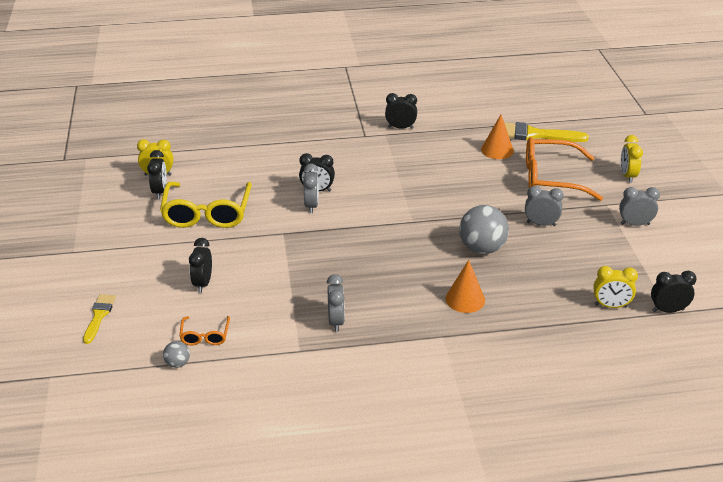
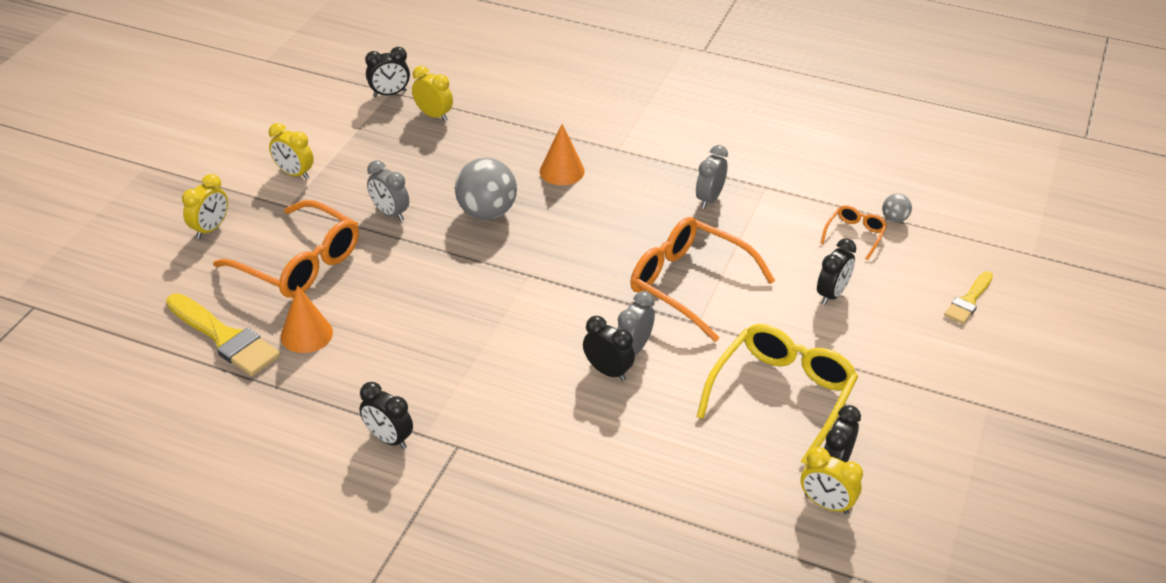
camera: 150 degrees left, 5 degrees up
grey clock [619,187,660,226] -> yellow clock [269,123,314,180]
black clock [651,271,697,313] -> black clock turned 45 degrees counterclockwise [365,47,410,97]
none -> orange glasses [630,217,775,342]

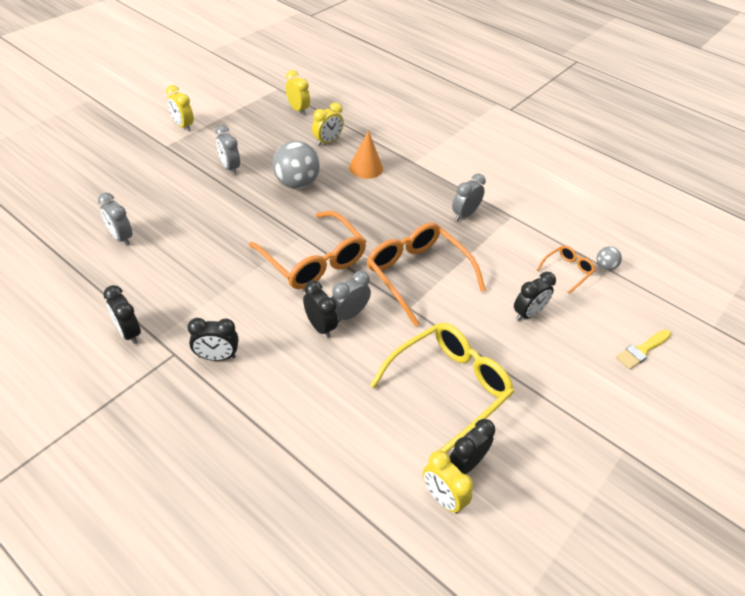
camera: 15 degrees right, 5 degrees up
yellow brush [166,293,280,376] -> none
yellow clock [182,174,228,239] -> yellow clock moved to [312,102,344,146]
orange glasses [213,200,359,298] -> orange glasses moved to [249,211,366,289]
orange cone [281,285,333,353] -> grey clock [98,193,132,246]
black clock [365,47,410,97] -> black clock moved to [188,318,239,361]

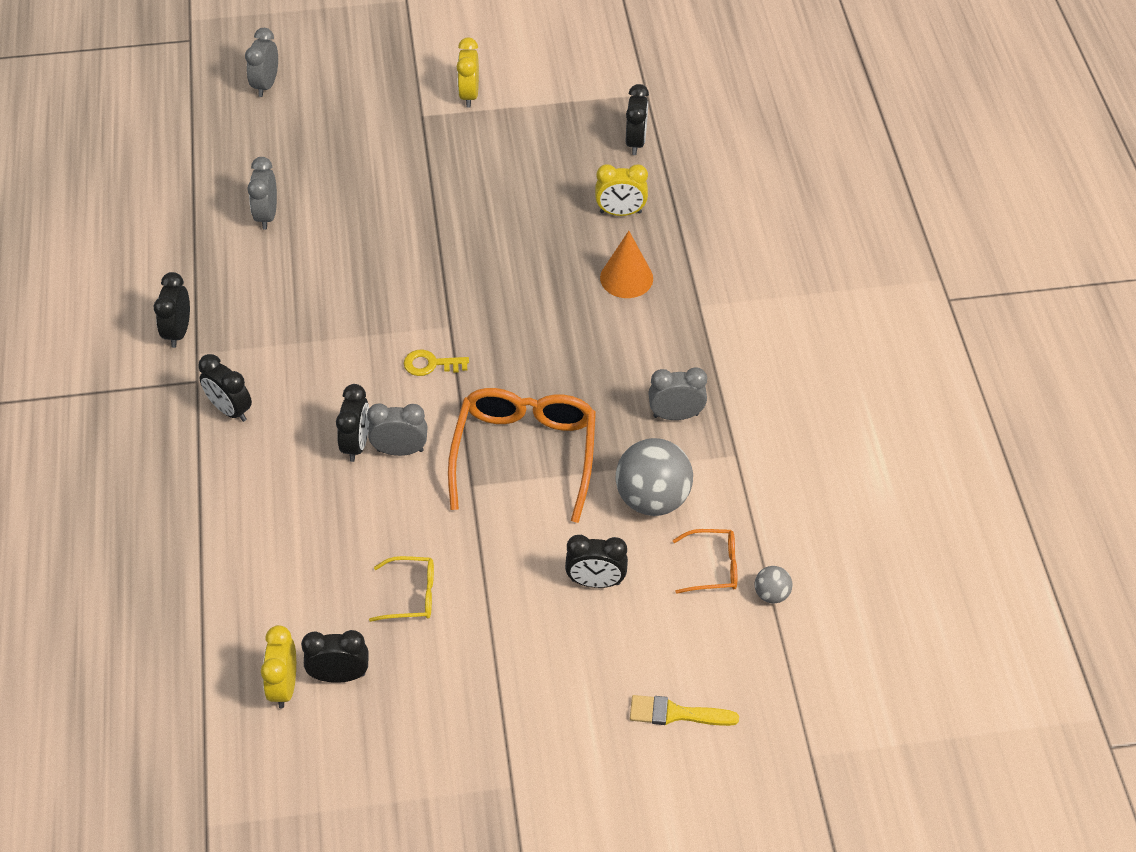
camera: 45 degrees right, 5 degrees up
grey clock [215,125,240,175] -> grey clock moved to [245,28,278,97]
orange glasses [249,211,366,289] -> yellow key [404,349,469,376]
grey ball [273,141,320,189] -> grey ball moved to [616,438,693,516]
yellow clock [286,70,310,115] -> black clock [626,84,649,155]
yellow glasses [370,323,514,453] -> yellow glasses [369,556,434,622], size x0.48

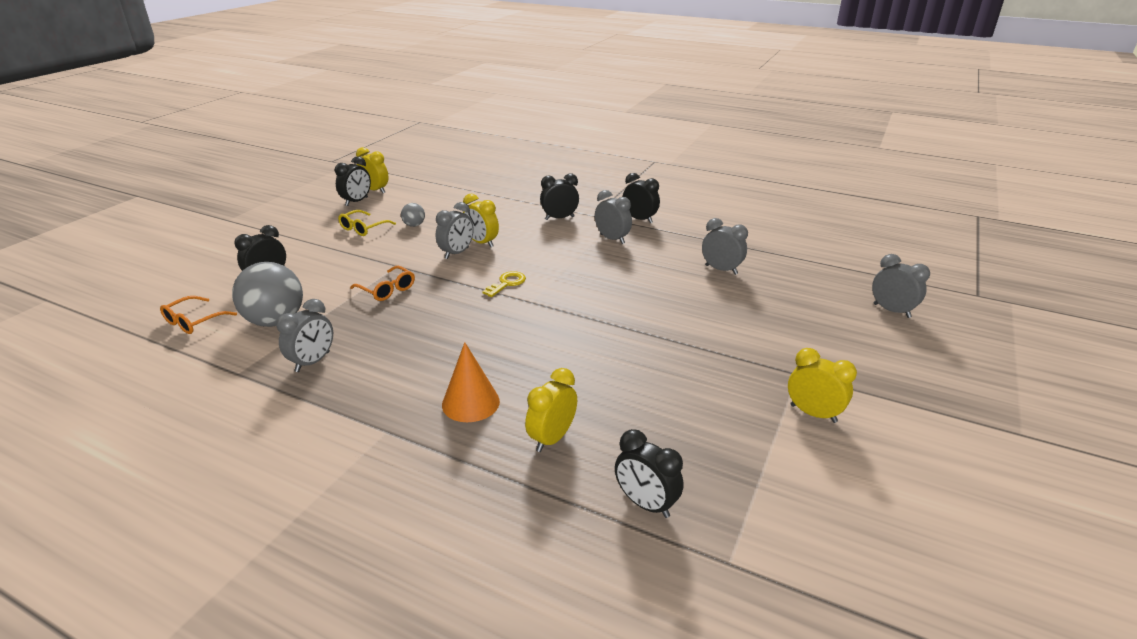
camera: 125 degrees right, 20 degrees down
black clock [336,384,369,462] -> yellow clock [463,194,499,247]
orange glasses [448,388,596,523] -> orange glasses [350,266,415,301], size x0.48
yellow brush [630,695,739,726] -> none
grey ball [755,566,792,604] -> grey ball moved to [401,203,425,227]
none -> grey clock [595,190,632,244]

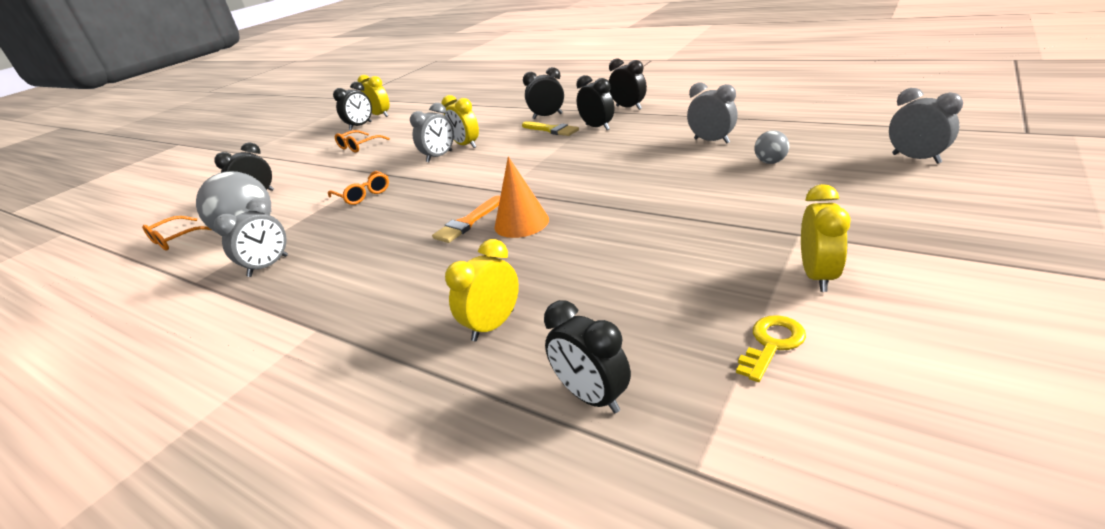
camera: 10 degrees right, 0 degrees up
yellow glasses [338,210,396,236] -> orange glasses [335,130,390,152]
grey ball [401,203,425,227] -> grey ball moved to [754,130,789,164]
orange cone [442,342,500,422] -> orange cone moved to [495,156,549,238]
yellow key [482,271,526,297] -> yellow key moved to [736,315,806,382]
grey clock [595,190,632,244] -> black clock [576,75,615,130]
yellow clock [788,348,857,423] -> yellow clock turned 60 degrees clockwise [801,184,851,292]
none -> orange brush [432,196,500,243]
none -> yellow brush [522,121,579,136]

